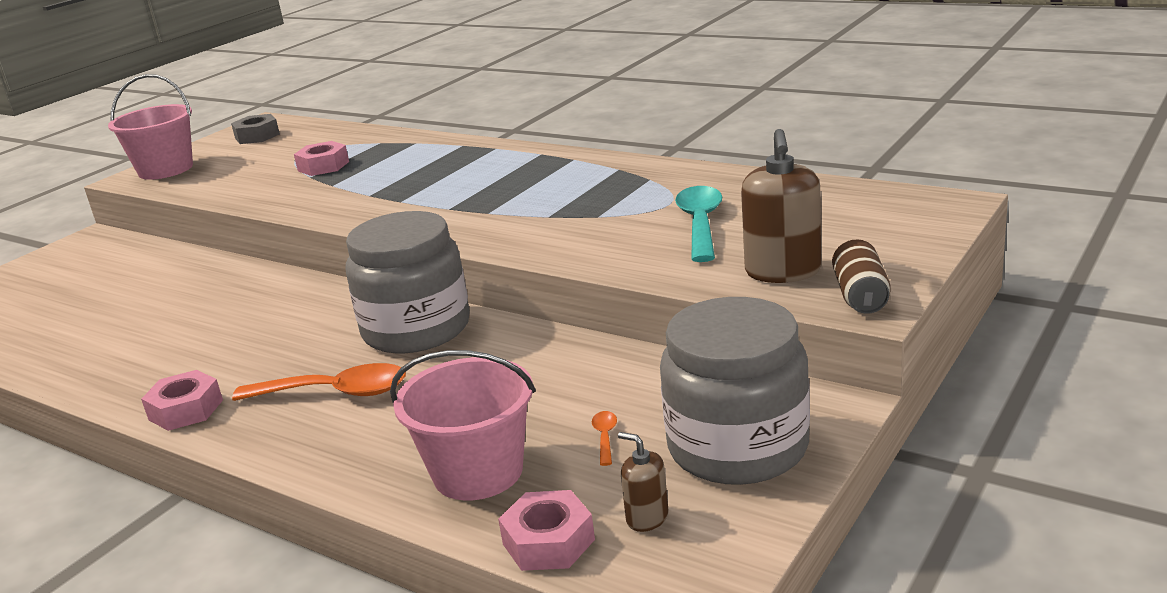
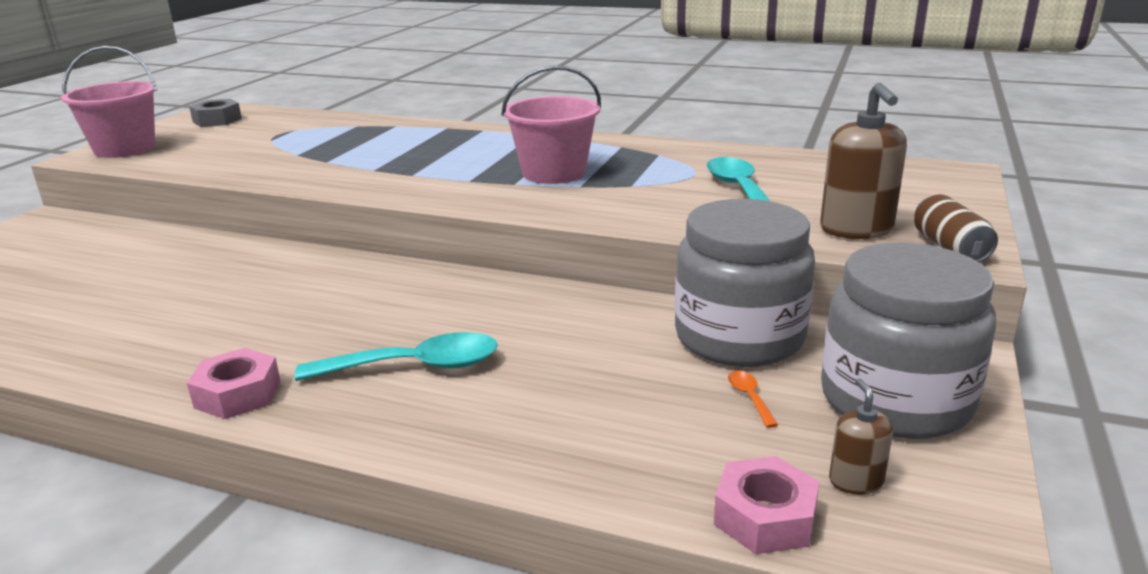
camera: 15 degrees left, 0 degrees up
orange spoon [232,363,406,401] -> turquoise spoon [295,332,498,381]
pink nut [294,141,349,176] -> none
grey jar [346,211,470,353] -> grey jar moved to [675,199,815,367]
pink bucket [390,350,536,500] -> pink bucket moved to [501,66,601,184]
brown soap dispenser [618,432,669,532] -> brown soap dispenser turned 60 degrees clockwise [829,378,893,494]

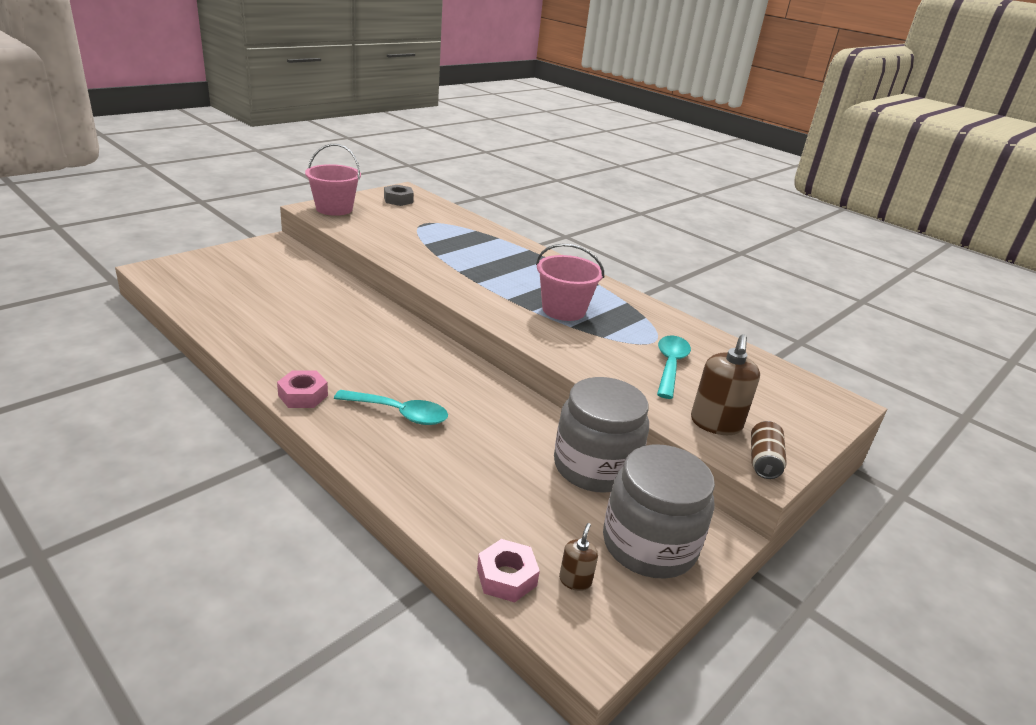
camera: 20 degrees right, 5 degrees up
orange spoon [728,370,778,428] -> none

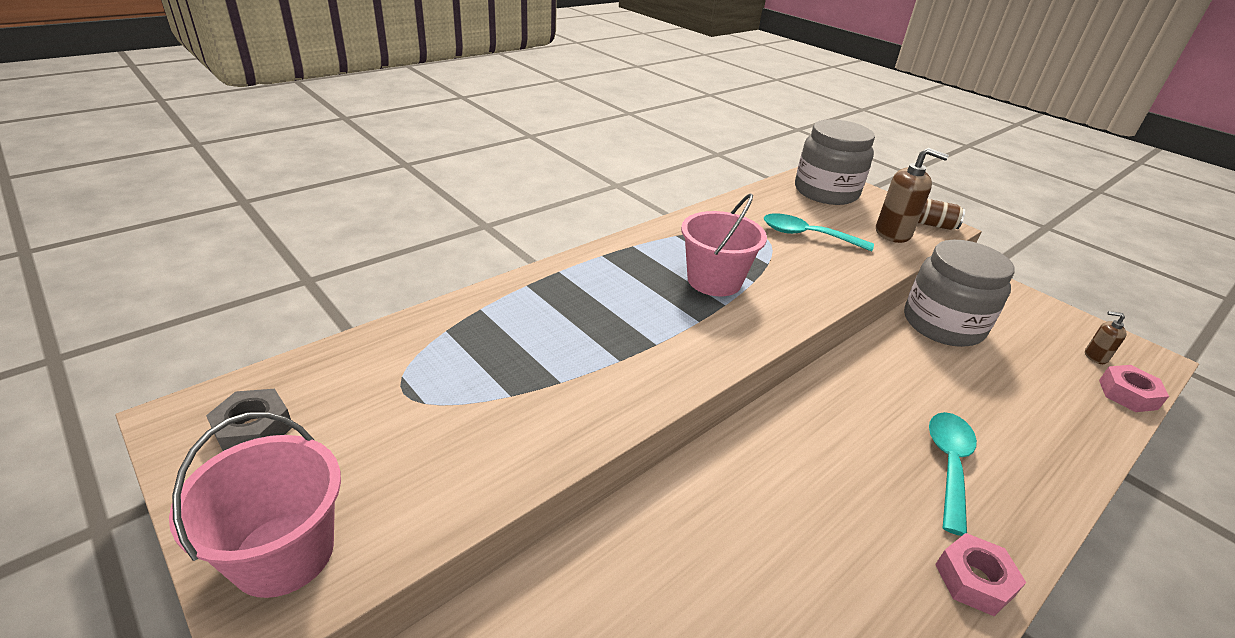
camera: 85 degrees left, 5 degrees up
grey jar [603,445,715,579] -> grey jar moved to [795,119,875,205]

